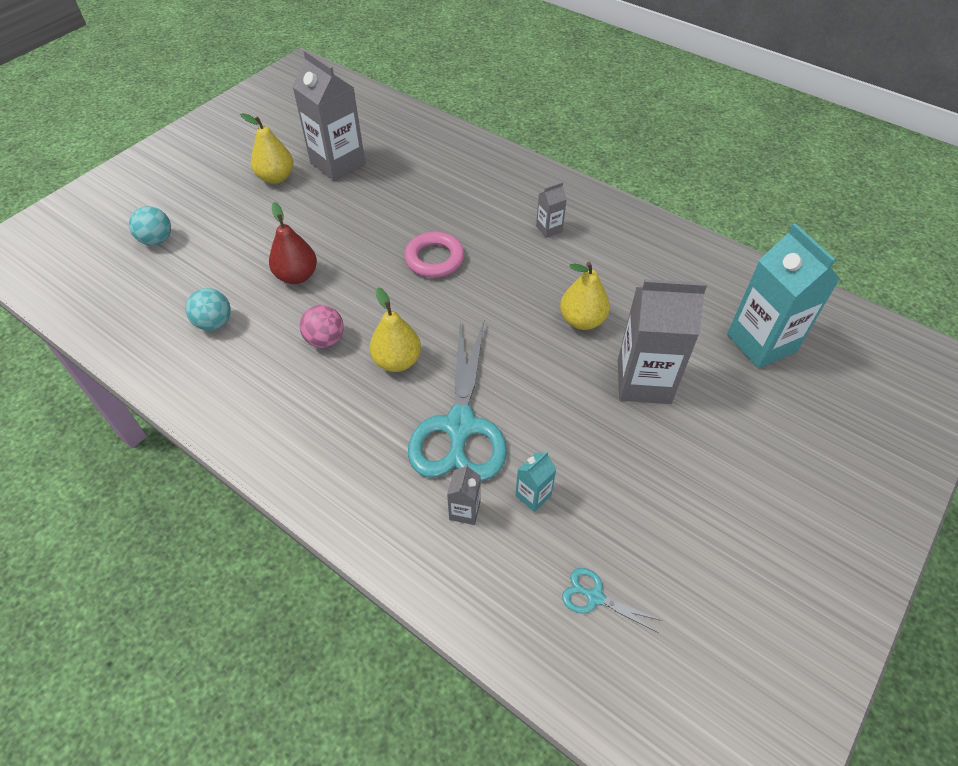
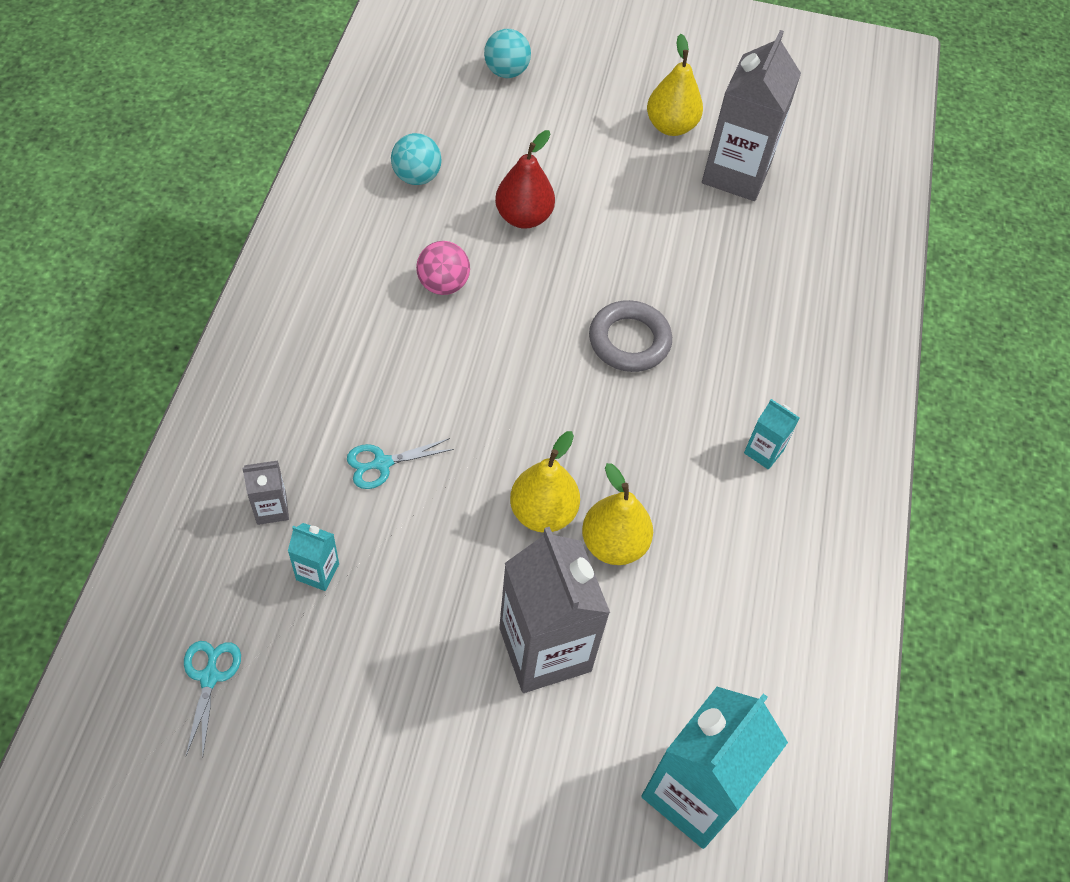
camera: 60 degrees right, 5 degrees up
yellow pear [369,288,421,372] -> yellow pear moved to [510,431,580,533]
pink ring [404,232,464,278] -> grey ring [589,300,672,372]
turquoise scissors [408,321,507,481] -> turquoise scissors [347,438,454,489], size x0.42
grey carton [536,182,567,238] -> turquoise carton [744,399,800,470]

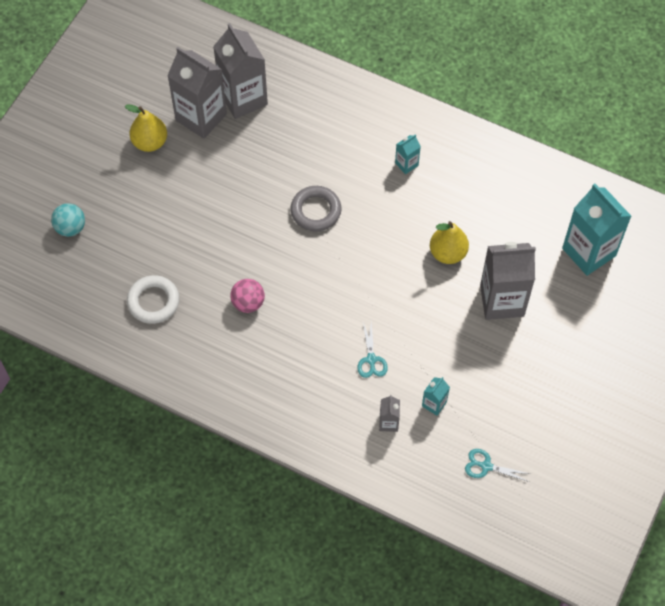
camera: 70 degrees left, 5 degrees up
turquoise ball [391,133,442,185] -> white ring [127,275,179,324]
red pear [495,130,555,229] -> none
yellow pear [510,431,580,533] -> none
none -> grey carton [213,23,268,119]

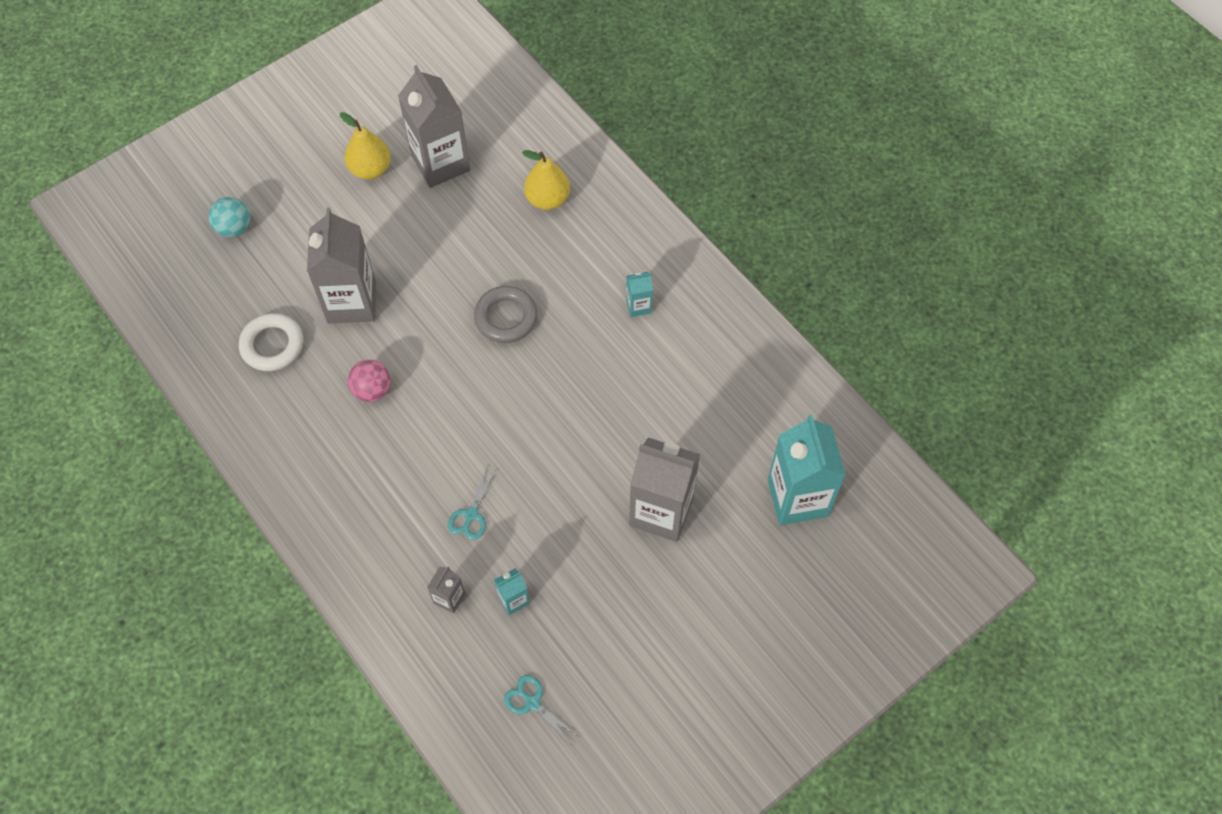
camera: 25 degrees right, 0 degrees up
grey carton [213,23,268,119] -> grey carton moved to [307,208,376,323]
yellow pear [430,221,469,264] -> yellow pear moved to [522,150,570,210]

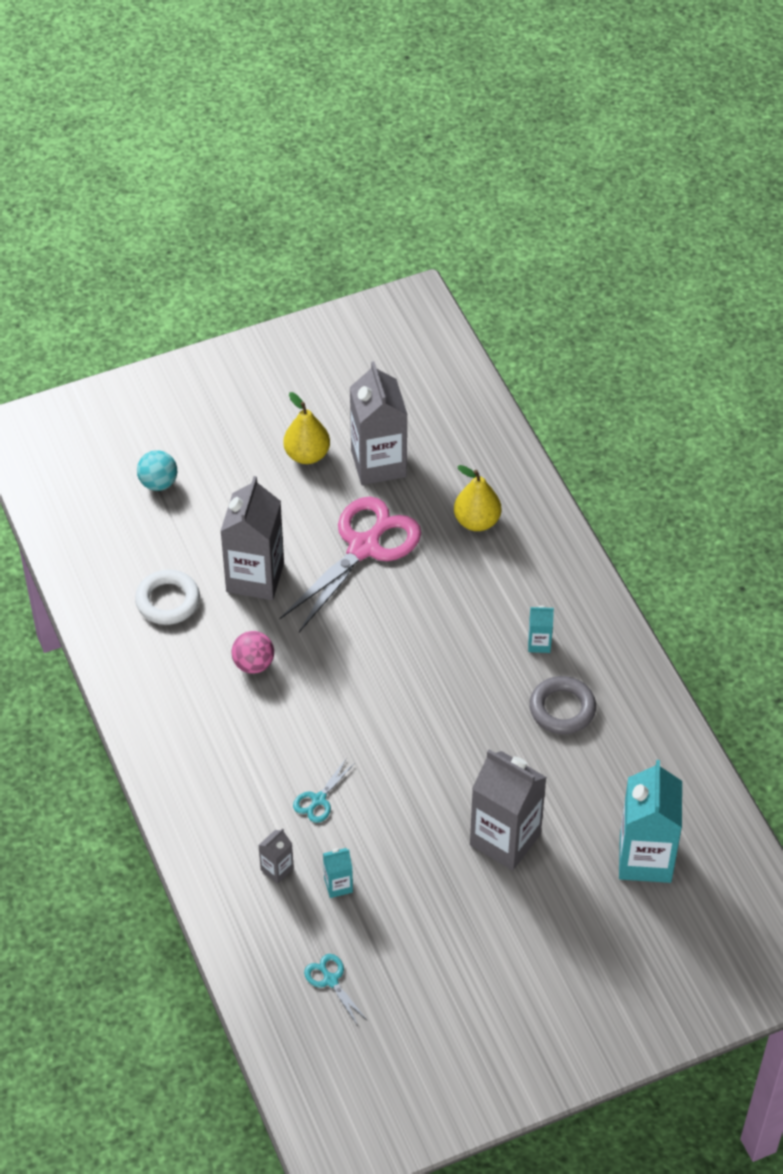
camera: 15 degrees right, 10 degrees down
grey ring [474,286,538,343] -> grey ring moved to [529,676,596,734]
none -> pink scissors [279,497,421,632]

